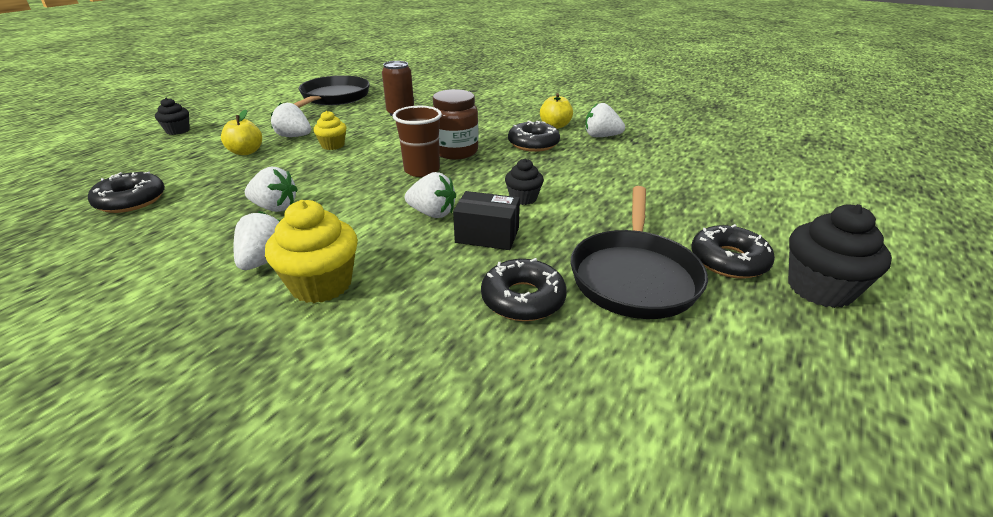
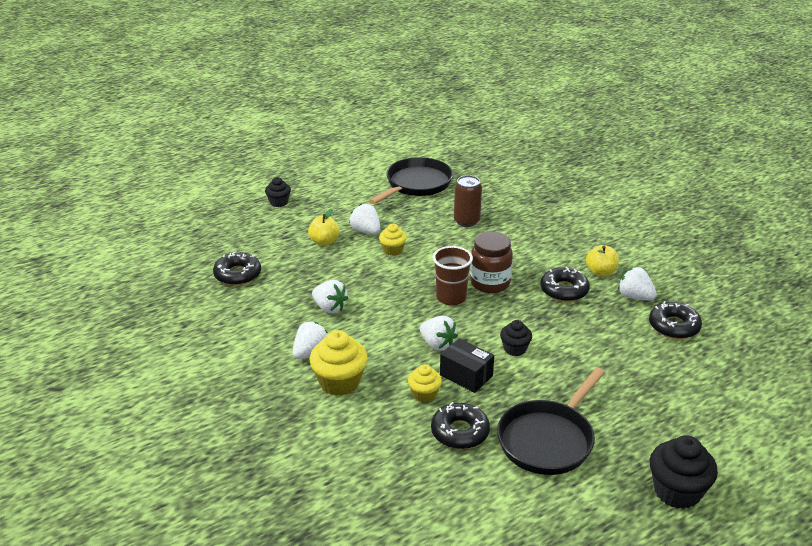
camera: 25 degrees right, 0 degrees up
black donut [692,224,775,279] -> black donut moved to [649,301,702,339]
none -> yellow cupcake [408,364,442,403]

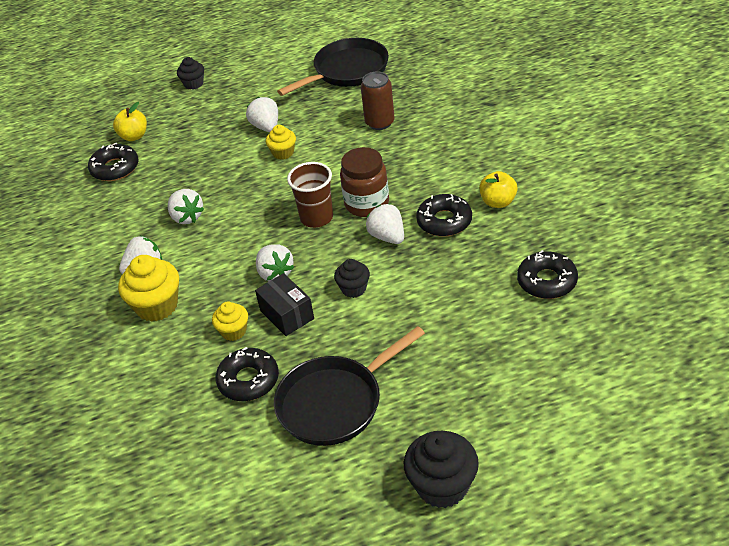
camera: 20 degrees right, 10 degrees up
yellow apple [308,209,339,246] -> yellow apple moved to [113,102,147,141]
white strawberry [618,267,657,301] -> white strawberry moved to [366,204,404,244]

